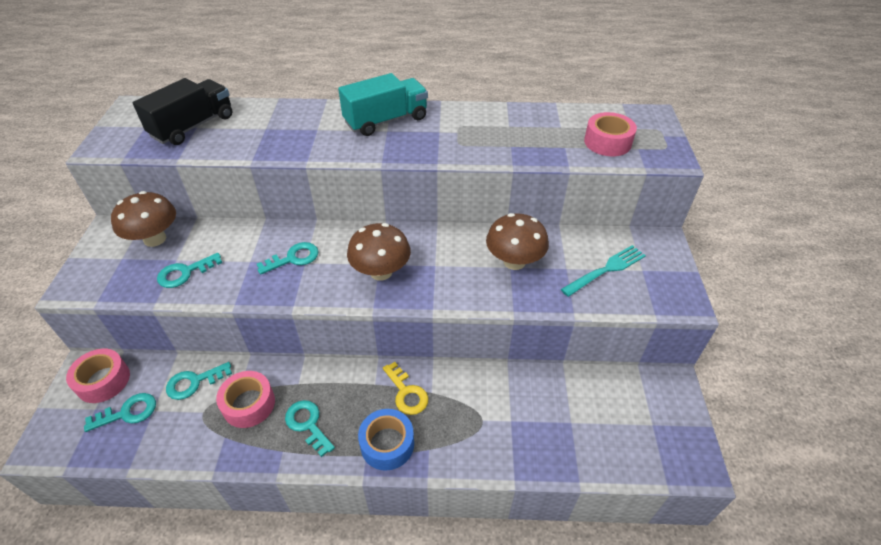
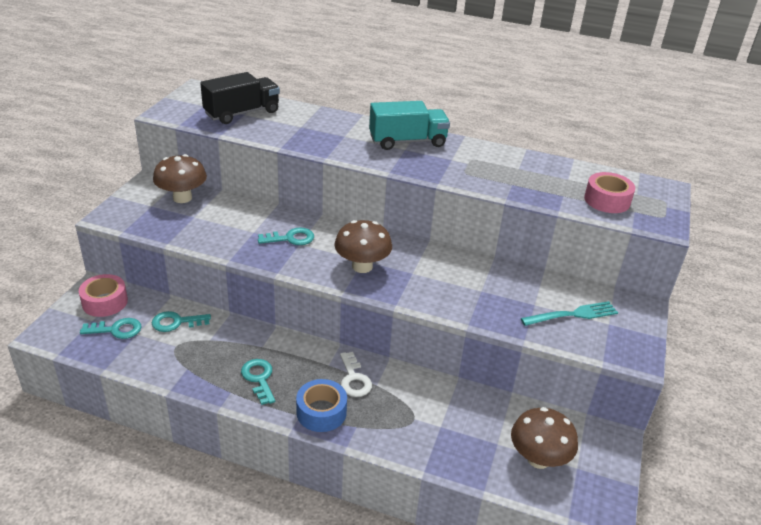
camera: 15 degrees right, 10 degrees down
turquoise key [157,253,222,288] -> none
pink tape [216,371,275,428] -> none
yellow key [383,362,428,415] -> white key [340,352,372,397]
brown mushroom [486,213,549,270] -> brown mushroom moved to [511,407,578,469]

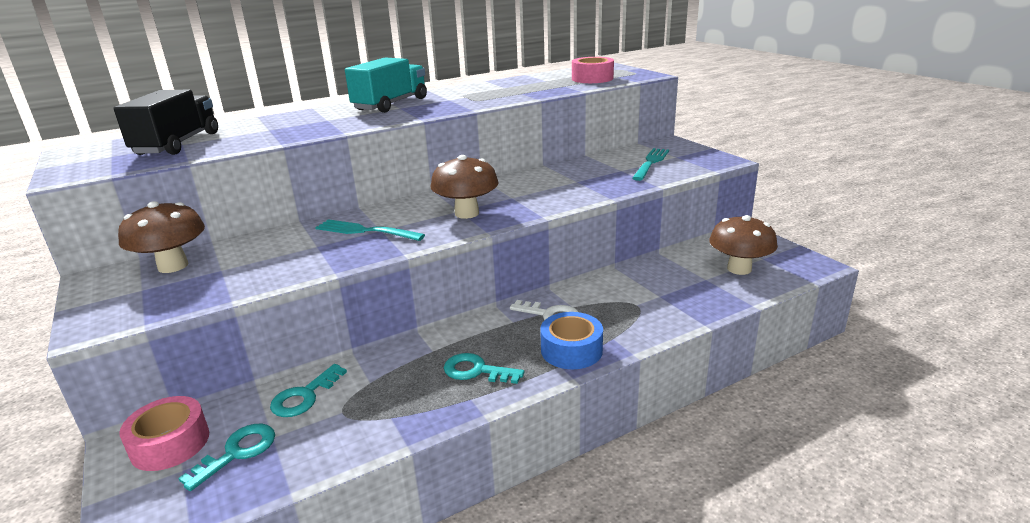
camera: 45 degrees left, 10 degrees down
turquoise key [258,228,314,245] -> turquoise fork [315,219,425,241]

